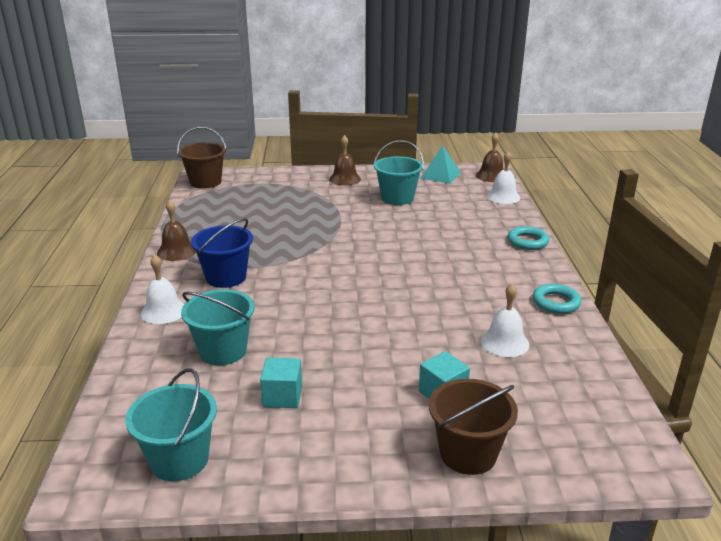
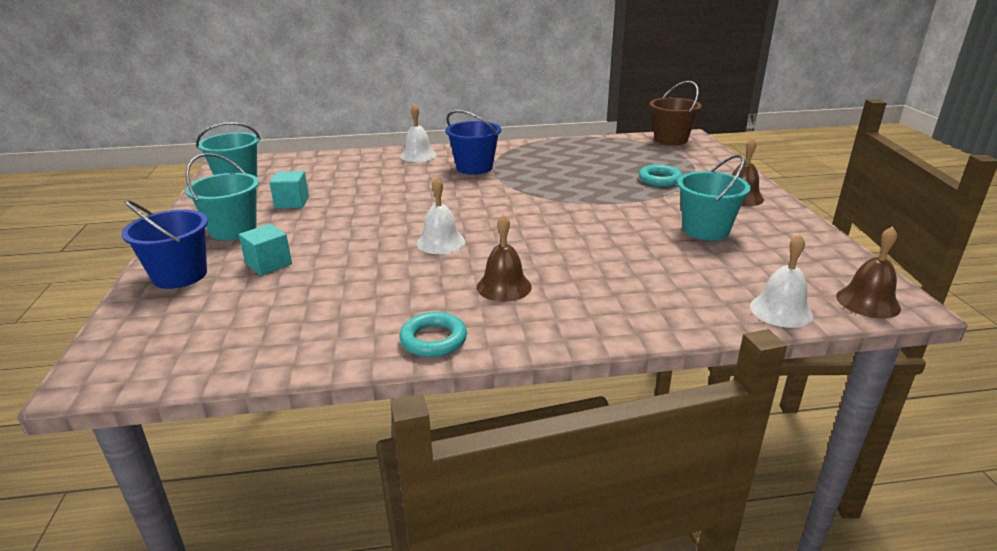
camera: 85 degrees right, 0 degrees up
brown bell [157,200,196,261] -> brown bell moved to [477,214,532,302]
turquoise bucket [181,289,255,365] -> turquoise bucket moved to [185,153,259,241]
turquoise pyramid [421,145,461,184] -> none
brown bucket [429,379,518,475] -> blue bucket [121,200,208,289]
white bell [481,283,529,357] -> white bell moved to [417,177,465,254]
turquoise ring [508,226,549,250] -> turquoise ring moved to [639,165,683,186]

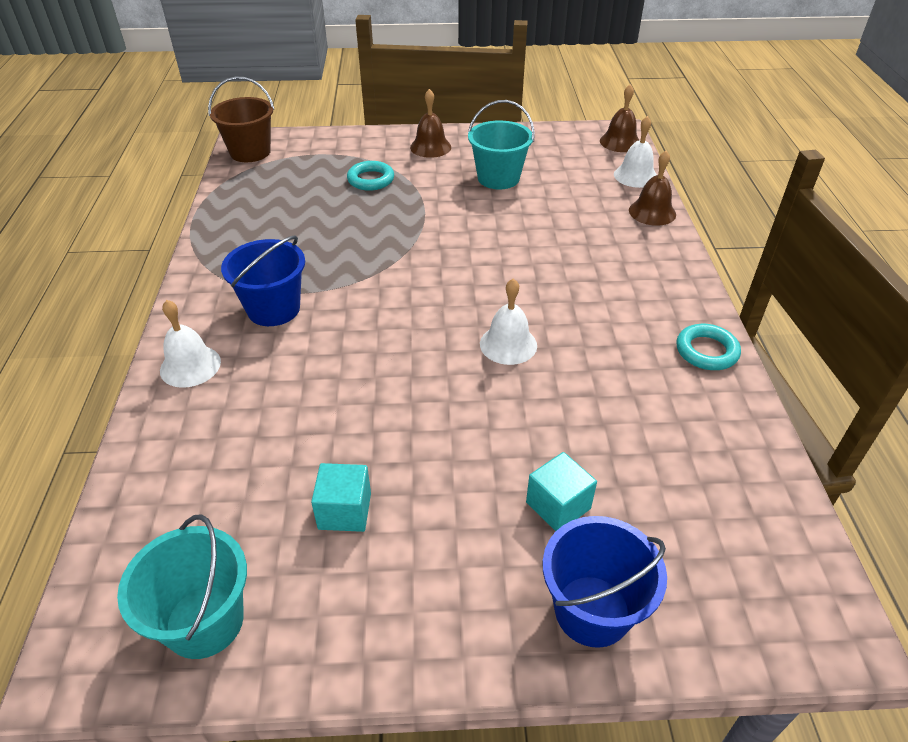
camera: 85 degrees left, 15 degrees up
turquoise bucket [185,153,259,241] -> none
brown bell [477,214,532,302] -> brown bell moved to [629,151,676,226]

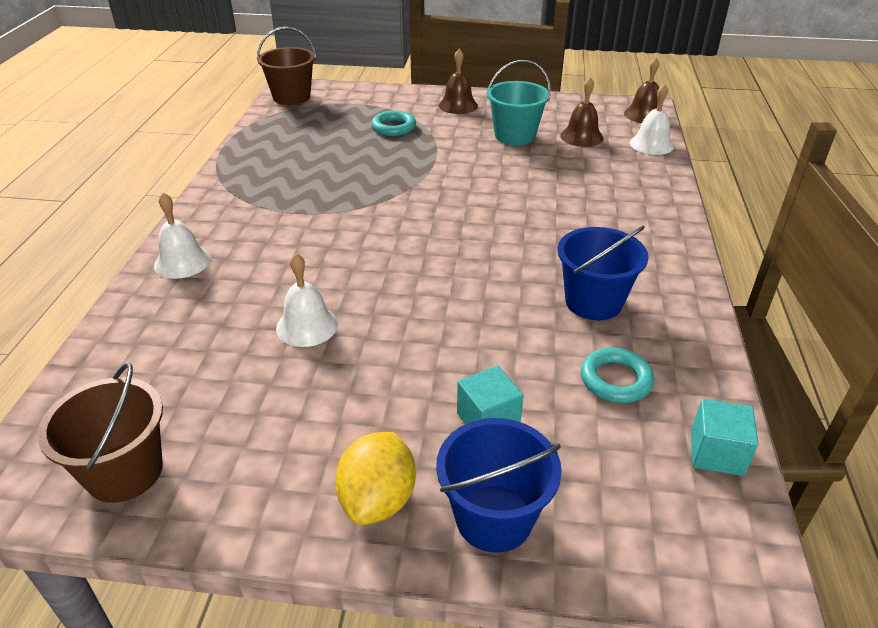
camera: 10 degrees right, 5 degrees down
turquoise bucket [117,514,247,659] -> brown bucket [37,362,163,503]
blue bucket [221,236,305,326] -> blue bucket moved to [558,225,649,320]
turquoise cube [311,463,371,532] -> turquoise cube moved to [691,399,758,476]
white bell [480,279,537,365] -> white bell moved to [276,253,338,347]
brown bell [629,151,676,226] -> brown bell moved to [560,77,603,147]
turquoise ring [677,324,741,370] -> turquoise ring moved to [581,348,654,403]
none -> yellow lemon [335,432,416,525]

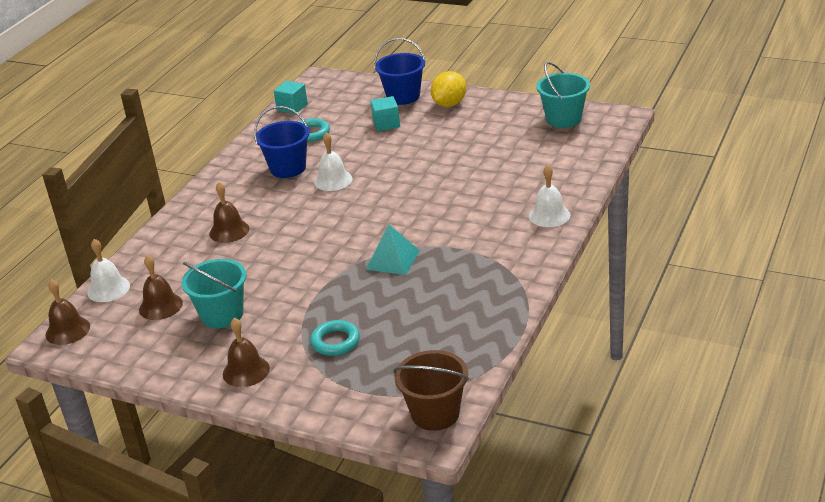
camera: 160 degrees left, 5 degrees down
brown bucket [37,362,163,503] -> turquoise bucket [536,62,590,128]
white bell [276,253,338,347] -> white bell moved to [314,132,352,191]
none -> brown bell [209,182,249,243]
none -> turquoise pyramid [366,224,420,275]

